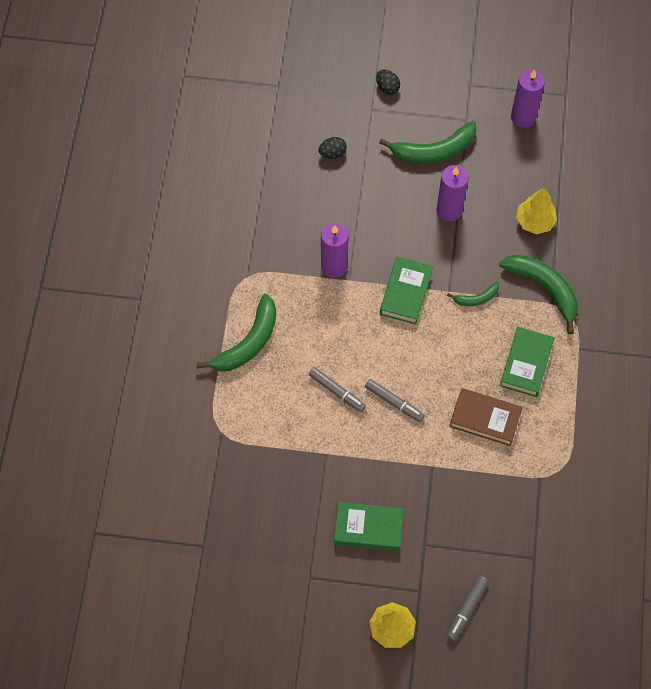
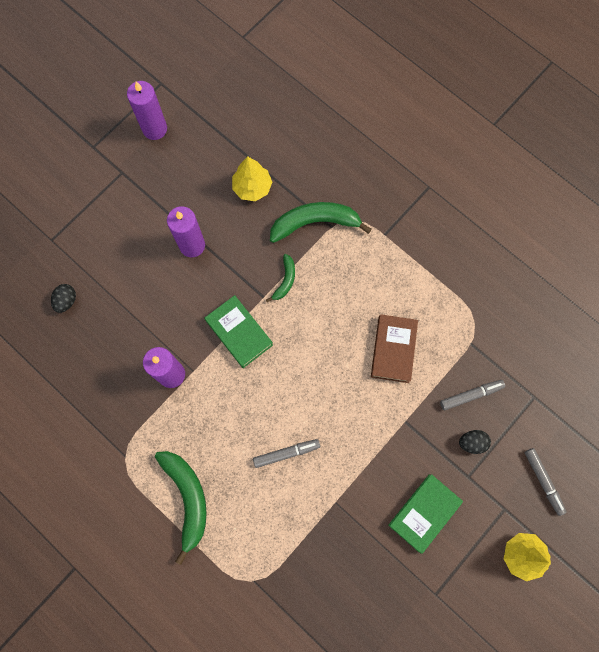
camera: 55 degrees left, 10 degrees up
grey marker [365,379,425,422] -> grey marker moved to [440,380,505,410]
black egg [376,70,400,95] -> black egg moved to [459,430,491,454]
green banana [379,121,476,164] -> none
brown book [449,388,523,446] -> brown book turned 45 degrees counterclockwise [371,314,418,383]
green book [500,327,554,397] -> none

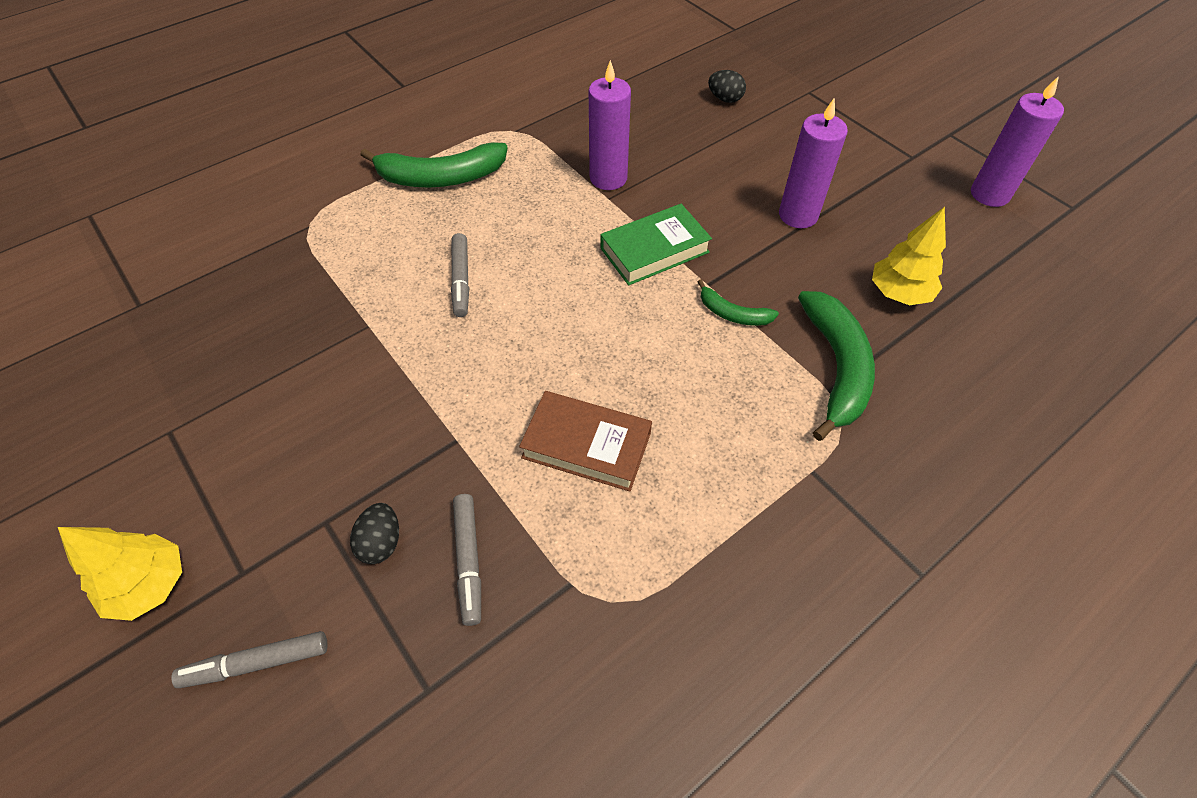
camera: 100 degrees right, 20 degrees down
green book [388,474,463,554] -> none

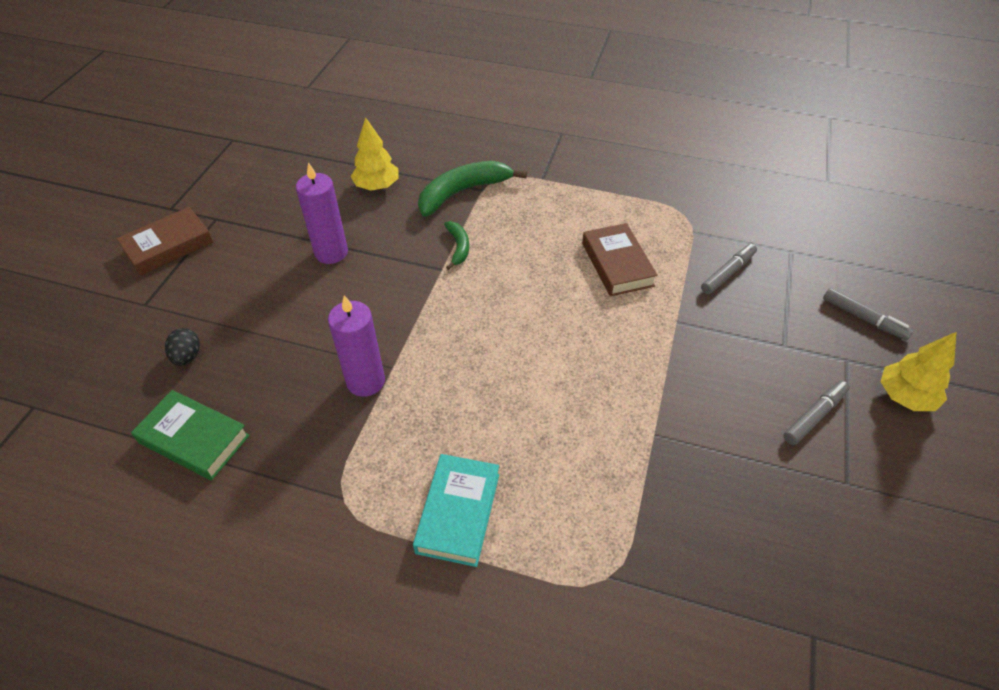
camera: 125 degrees left, 5 degrees down
black egg [350,503,399,564] -> none
green banana [360,142,508,188] -> turquoise book [413,454,499,567]
grey marker [451,233,469,317] -> grey marker moved to [784,380,849,445]
green book [601,204,712,285] -> green book moved to [131,390,250,481]
purple candle [971,76,1064,207] -> none
none -> brown book [117,207,213,276]

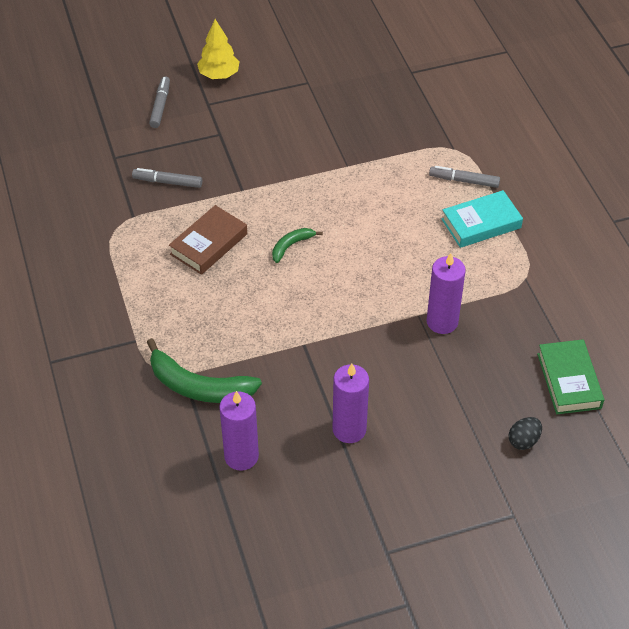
camera: 125 degrees left, 0 degrees up
brown book [117,207,213,276] -> none
yellow tree [351,117,399,191] -> purple candle [219,391,259,471]
green banana [444,221,469,270] -> green banana moved to [272,228,323,263]
grey marker [784,380,849,445] -> grey marker moved to [429,166,500,188]

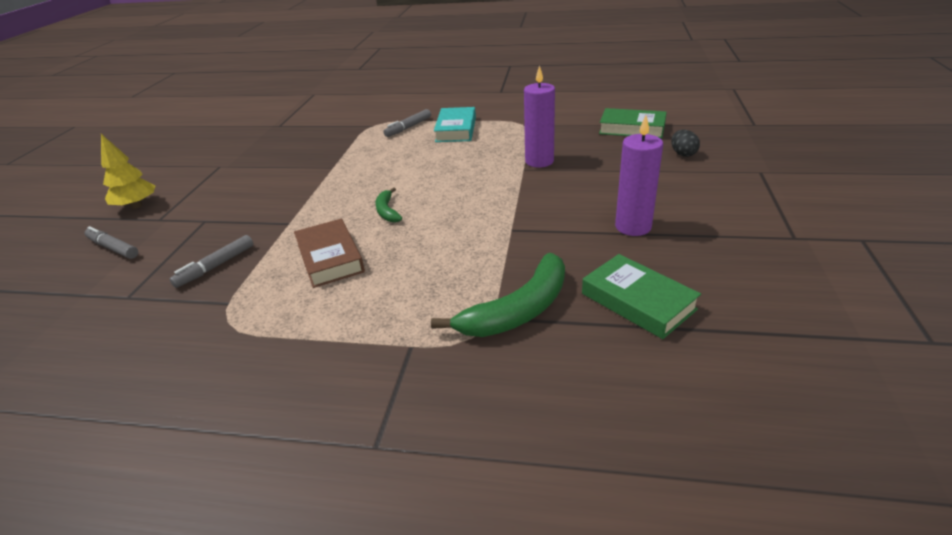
camera: 60 degrees left, 15 degrees down
purple candle [219,391,259,471] -> green book [582,254,701,339]

